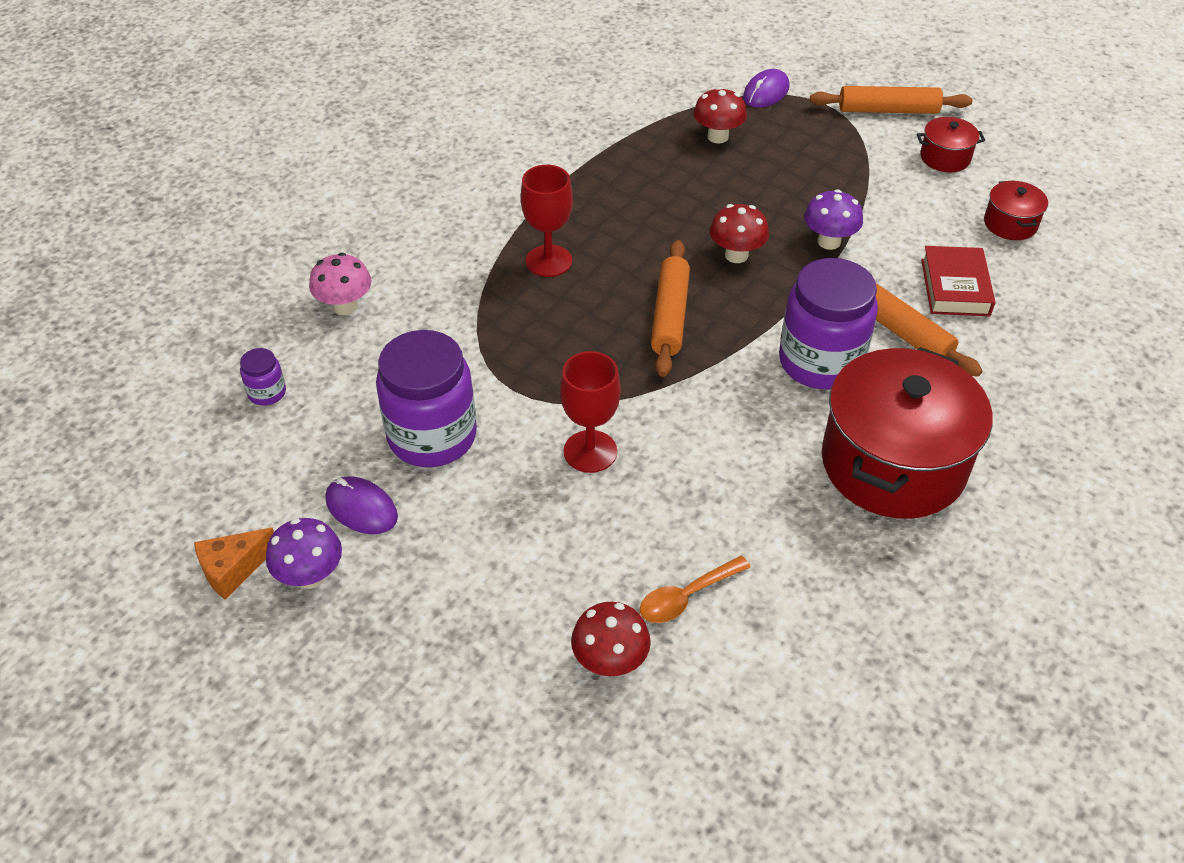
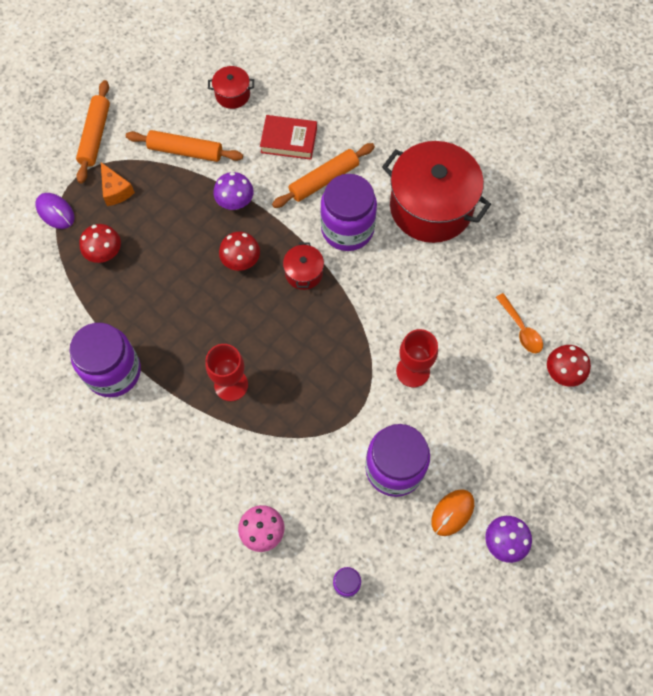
camera: 85 degrees left, 20 degrees up
orange cheese [194,527,274,600] -> orange cheese moved to [101,162,135,206]
purple mouse [325,476,398,534] -> orange mouse [431,489,474,536]
orange rolling pin [651,240,690,377] -> orange rolling pin moved to [126,130,243,162]
red pot [917,117,985,172] -> red pot moved to [283,242,324,290]
none -> purple jar [70,323,141,397]

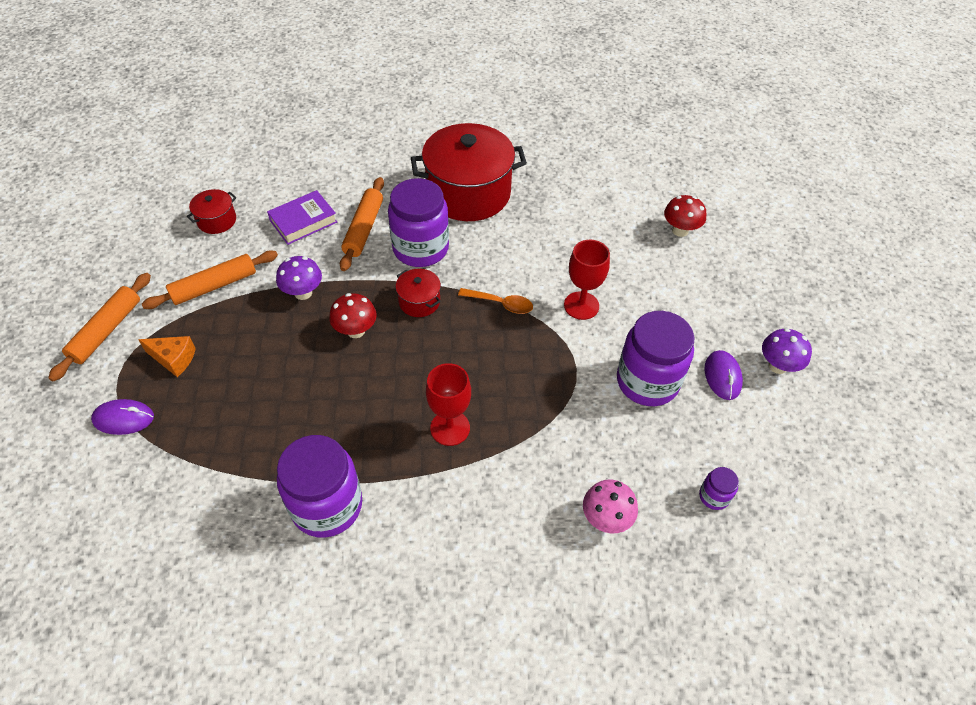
camera: 45 degrees left, 15 degrees down
orange rolling pin [76,80,110,184] -> orange rolling pin turned 60 degrees clockwise [48,273,151,381]
red mushroom [79,224,121,263] -> none
red book [260,115,317,160] -> purple book [267,190,337,245]
orange mouse [431,489,474,536] -> purple mouse [705,350,743,400]
orange spoon [496,293,543,353] -> orange spoon moved to [458,288,533,314]

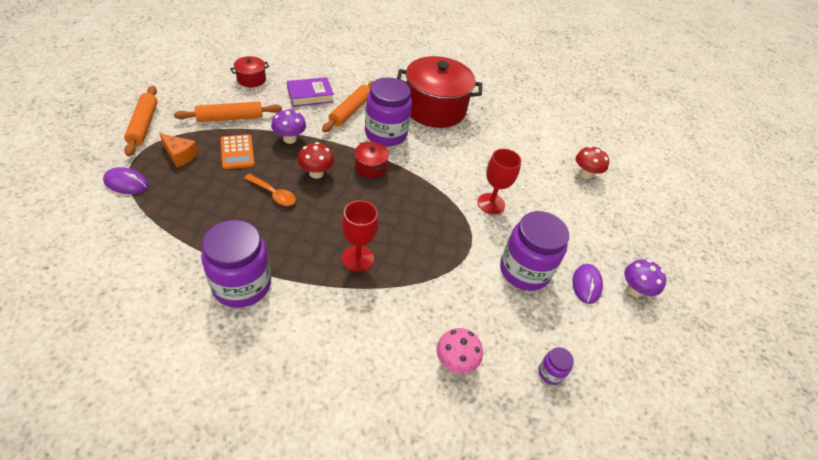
camera: 10 degrees right, 5 degrees down
orange rolling pin [48,273,151,381] -> orange rolling pin turned 45 degrees counterclockwise [124,86,158,156]
orange spoon [458,288,533,314] -> orange spoon moved to [244,174,296,206]
none -> orange calculator [221,134,255,169]

